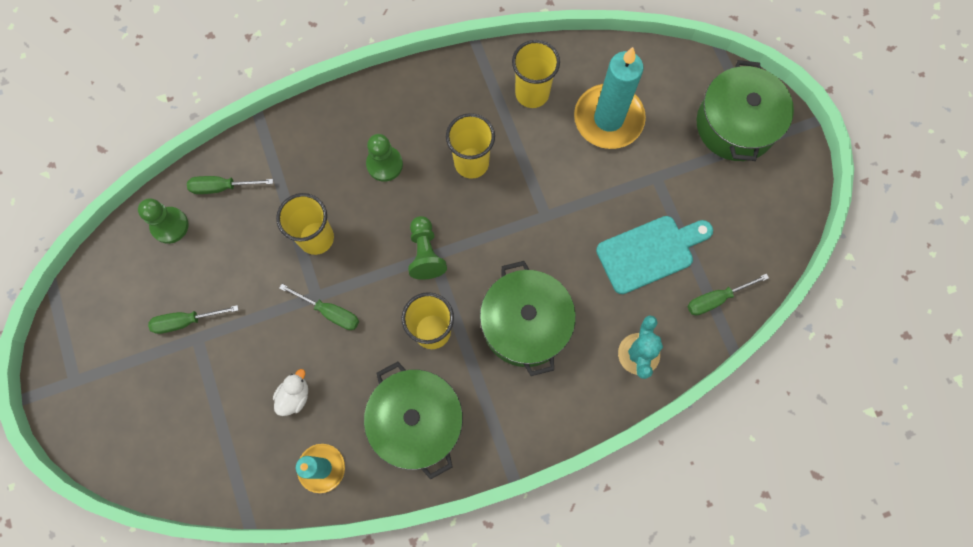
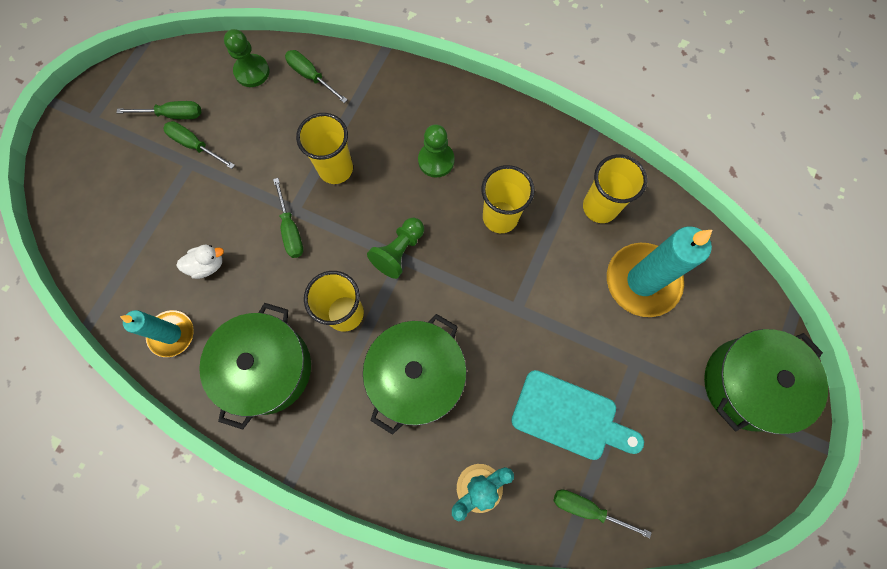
camera: 45 degrees right, 0 degrees up
none -> green screwdriver [116,101,201,119]

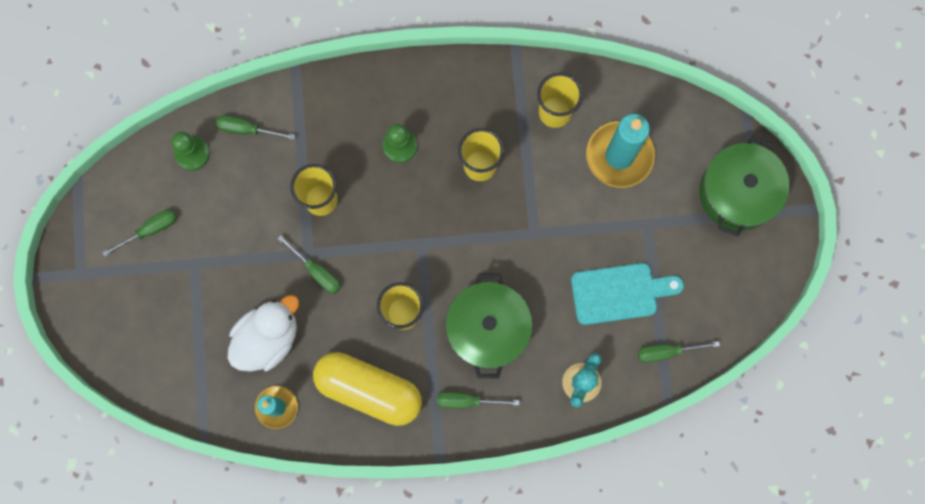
camera: 30 degrees left, 5 degrees up
green screwdriver [163,121,235,169] -> green screwdriver moved to [437,392,519,408]
white duck [176,245,224,279] -> white duck [228,295,299,372], size x2.03
green pot [199,303,311,429] -> yellow capsule [313,352,422,426]
green pawn [367,218,424,279] -> none

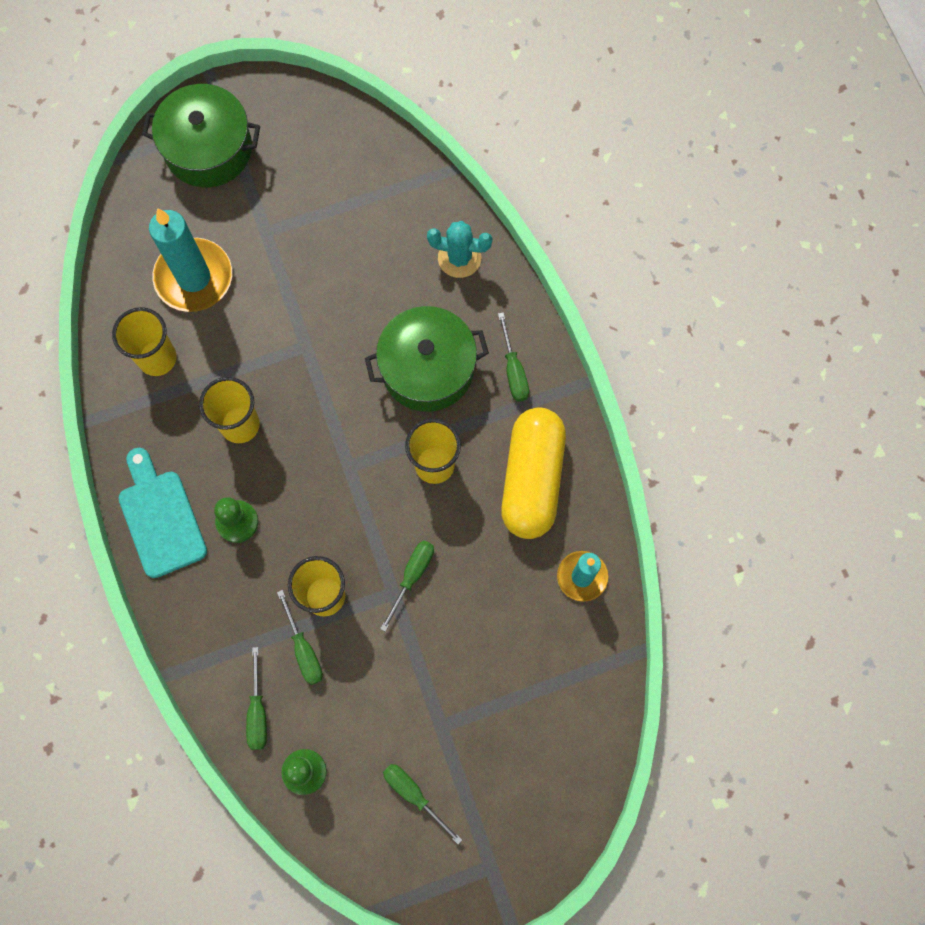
camera: 105 degrees left, 5 degrees down
white duck [228,295,299,372] -> none
turquoise cutting board [571,263,684,325] -> turquoise cutting board moved to [119,448,207,578]
green screwdriver [638,341,720,362] -> green screwdriver moved to [277,590,323,685]

